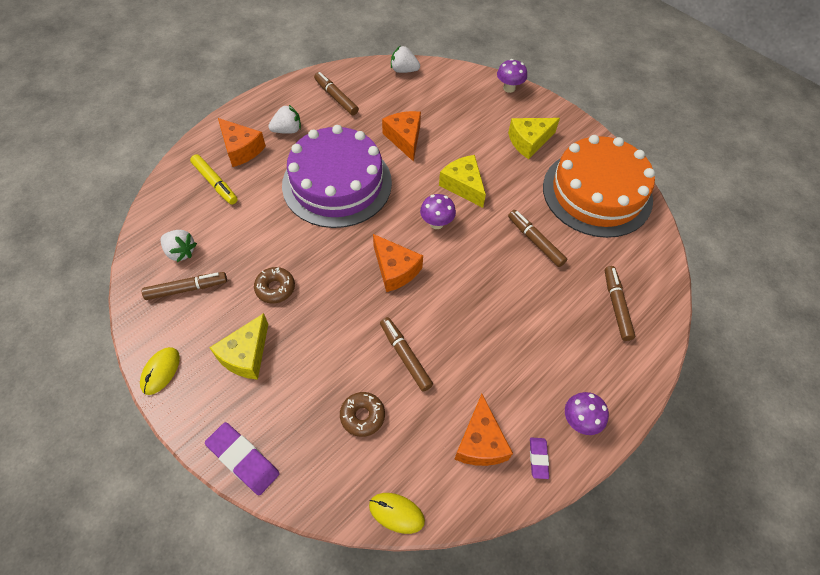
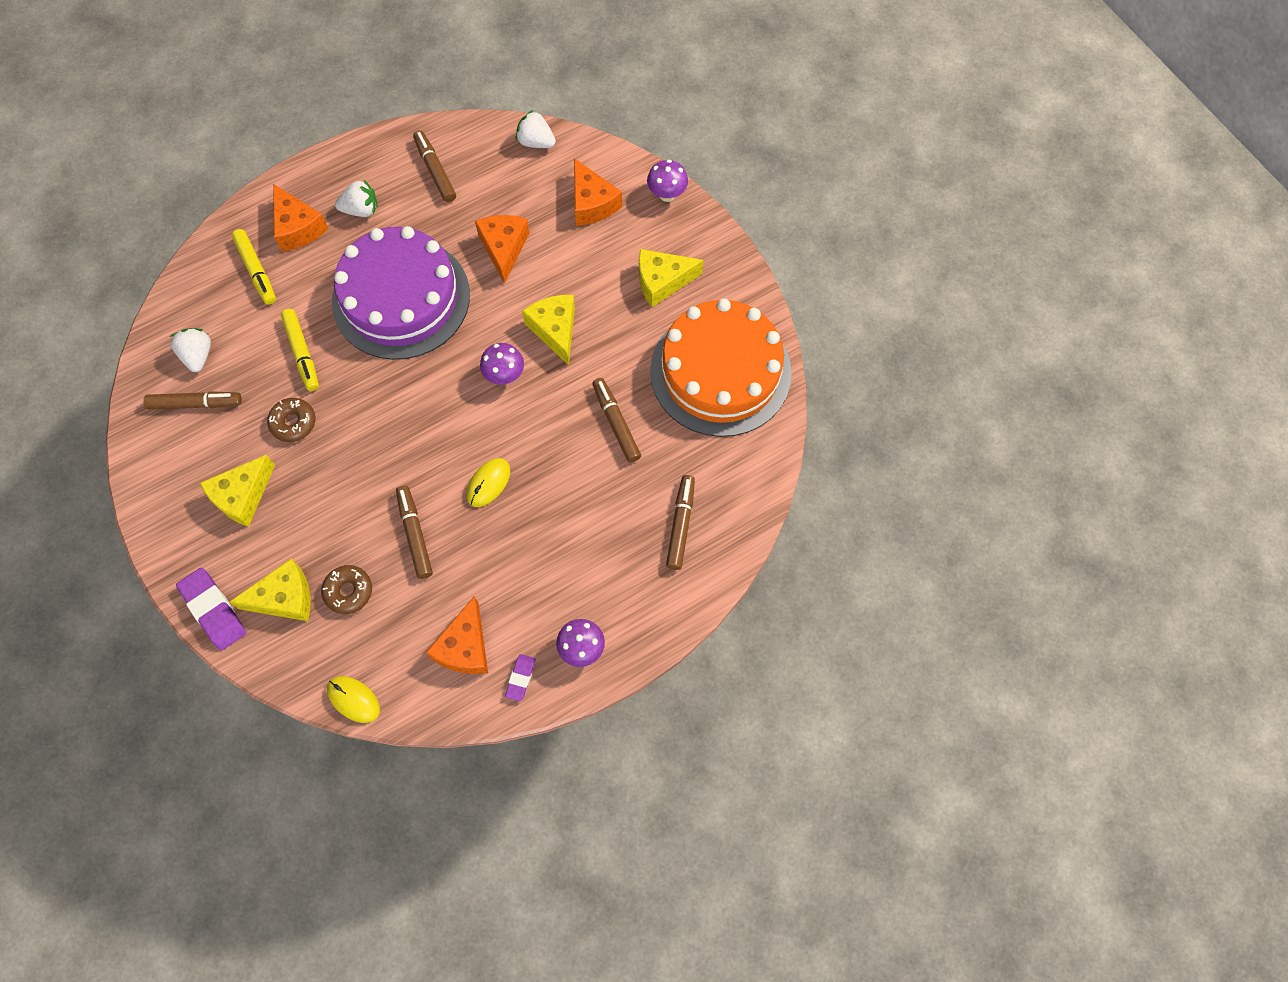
camera: 15 degrees right, 10 degrees up
yellow mouse [140,347,180,395] -> yellow mouse moved to [467,458,510,507]
white strawberry [161,230,197,262] -> white strawberry turned 150 degrees counterclockwise [170,328,211,372]
orange cheese [373,234,423,292] -> orange cheese moved to [574,158,622,226]
none -> yellow cheese [230,559,311,621]
none -> yellow marker [281,309,319,391]

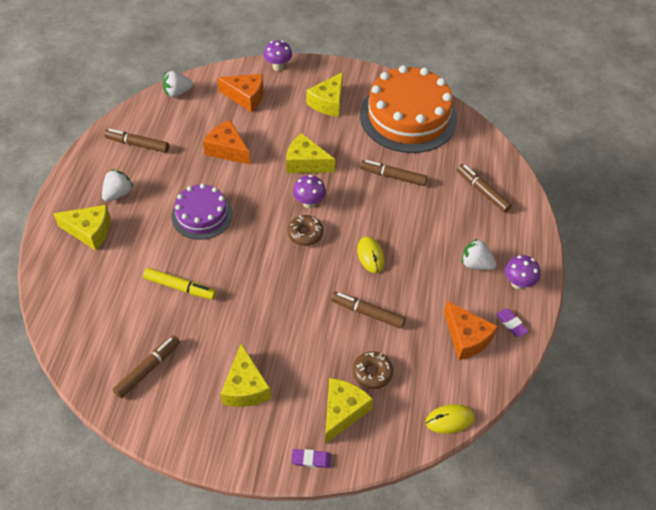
camera: 50 degrees left, 15 degrees down
white strawberry [170,328,211,372] -> white strawberry moved to [461,239,497,270]
purple eraser [176,568,246,650] -> purple eraser [291,449,331,468], size x0.55
yellow marker [232,229,276,305] -> none
brown donut [267,398,316,442] -> brown donut moved to [287,215,323,246]
orange cheese [273,184,329,252] -> yellow cheese [53,205,111,250]
purple cake [332,226,470,360] -> purple cake [172,184,233,240], size x0.56

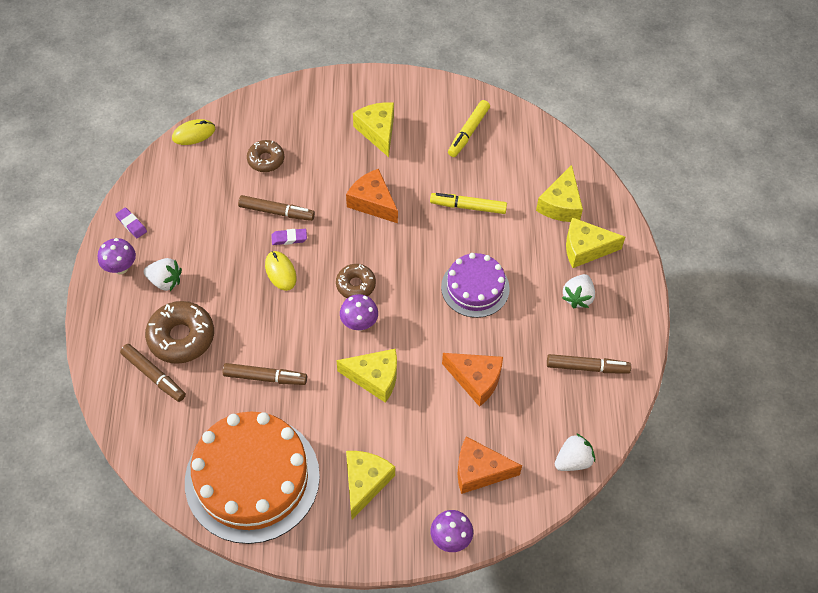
camera: 170 degrees right, 5 degrees up
brown marker [113,335,180,398] -> yellow marker [448,100,490,157]
purple eraser [291,449,331,468] -> purple eraser moved to [271,229,307,245]
yellow cheese [325,378,373,444] -> yellow cheese moved to [536,165,583,222]
orange cheese [444,301,498,360] -> orange cheese moved to [346,169,398,223]
none -> brown donut [145,301,214,364]

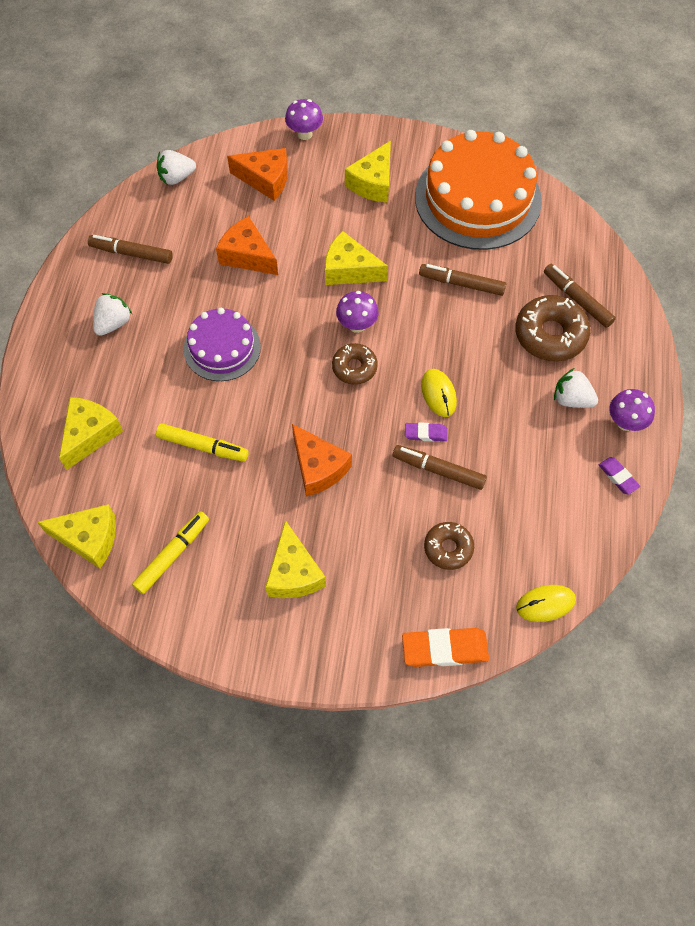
camera: 170 degrees left, 5 degrees up
yellow cheese [566,217,625,268] -> yellow cheese moved to [37,504,116,568]
none -> orange eraser [402,628,489,667]

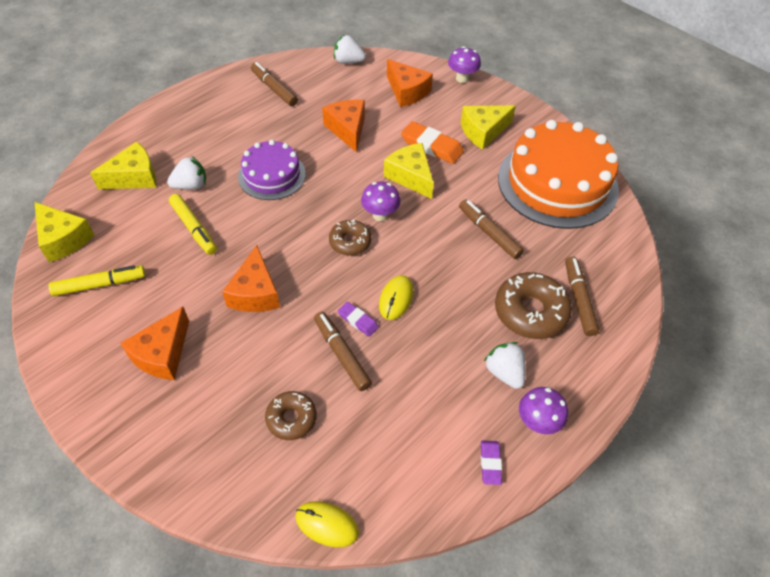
camera: 35 degrees right, 10 degrees down
white strawberry [93,293,132,336] -> white strawberry moved to [167,156,206,190]
yellow cheese [265,520,326,598] -> orange cheese [120,307,189,380]
orange eraser [402,628,489,667] -> orange eraser moved to [401,121,464,164]

